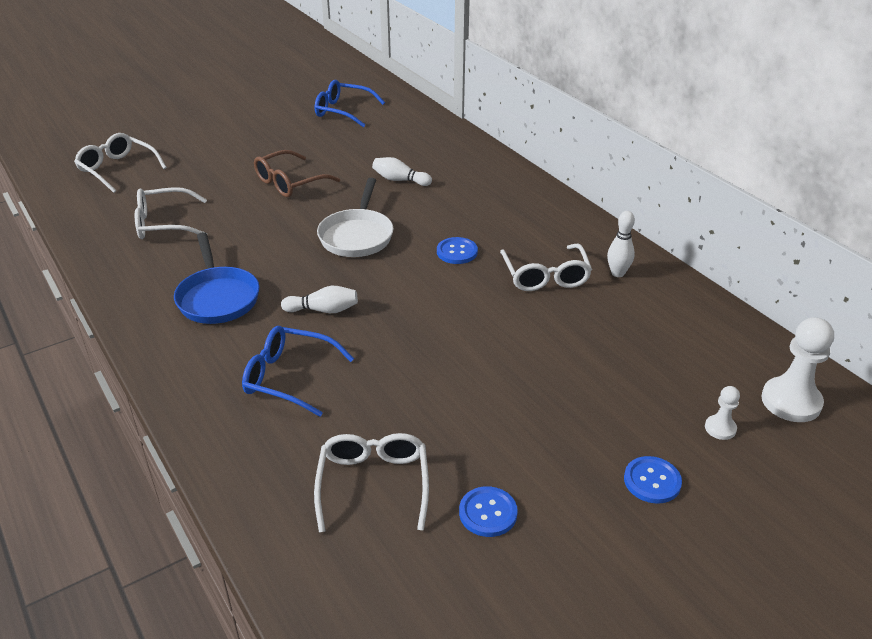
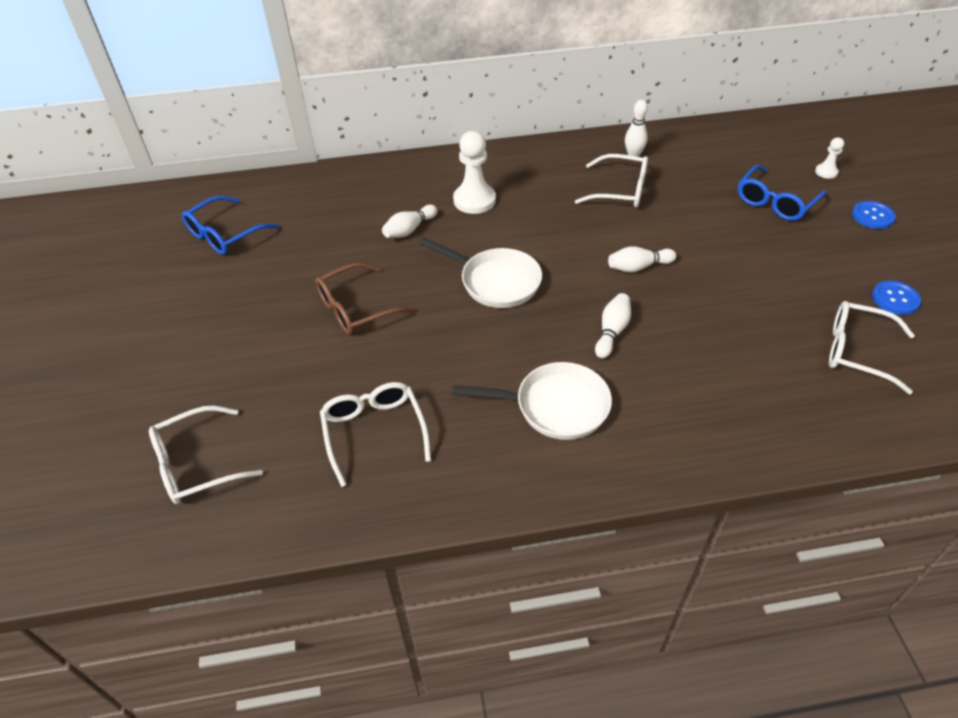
camera: 65 degrees left, 10 degrees up
white glasses [135,187,207,239] -> white glasses turned 150 degrees clockwise [320,382,431,487]
blue pan [174,232,259,324] -> white pan [452,362,612,440]
blue glasses [242,326,354,417] -> blue glasses moved to [738,165,826,221]
brown glasses [254,150,340,197] -> brown glasses turned 75 degrees clockwise [315,263,415,335]
blue button [437,237,478,264] -> none
white pawn [761,317,834,422] -> white pawn moved to [453,131,496,214]
none -> white bowling pin [608,246,676,273]

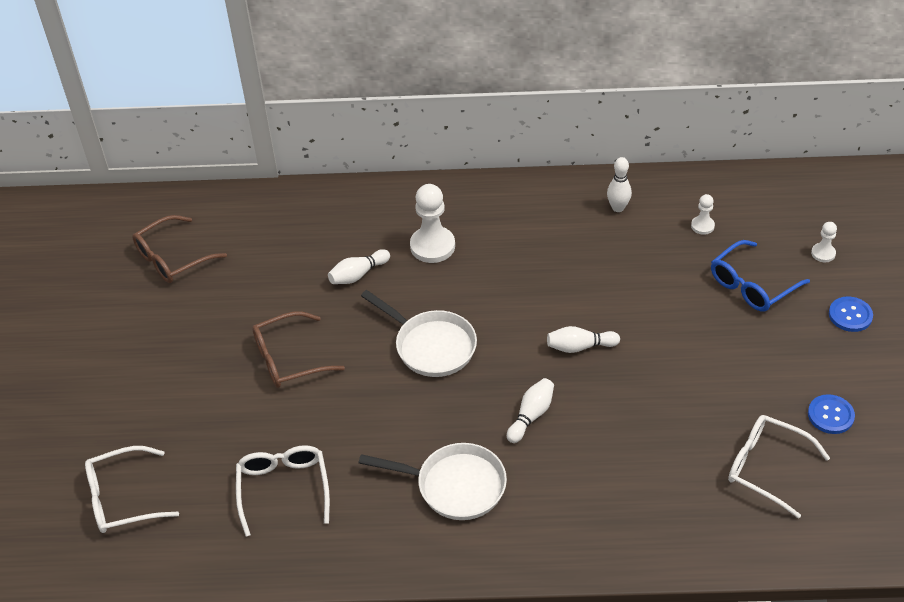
camera: 10 degrees right, 0 degrees up
blue glasses [182,196,279,255] -> brown glasses [132,215,227,283]
white glasses [575,154,648,208] -> none
none -> white pawn [691,194,715,235]

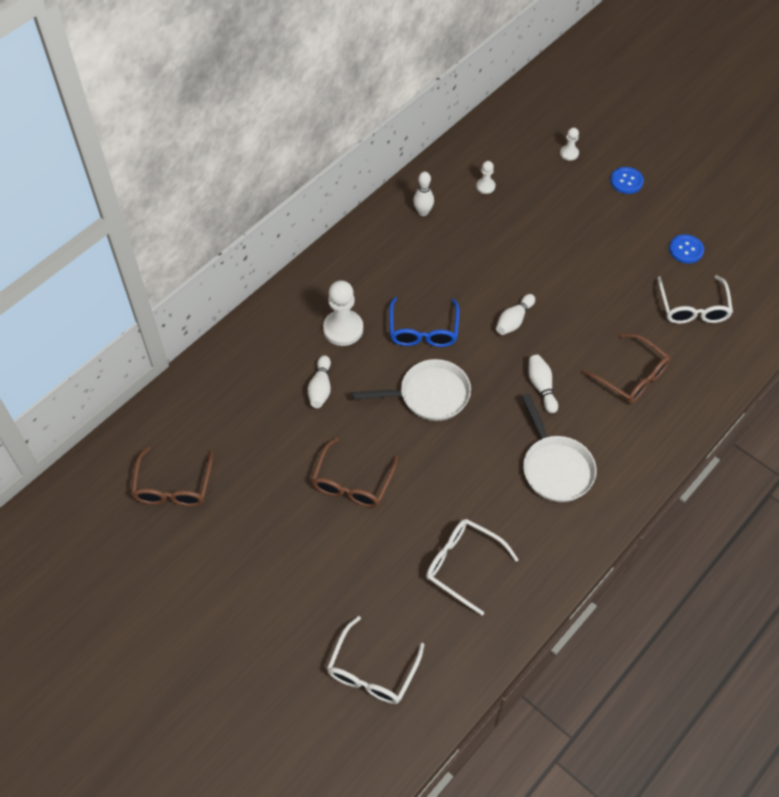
camera: 50 degrees left, 10 degrees up
white pan [359,443,507,520] -> white pan turned 105 degrees clockwise [521,393,597,502]
blue glasses [711,240,810,312] -> blue glasses moved to [389,297,459,347]
white glasses [728,415,830,519] -> white glasses turned 75 degrees counterclockwise [657,275,733,324]
none -> brown glasses [581,333,670,403]

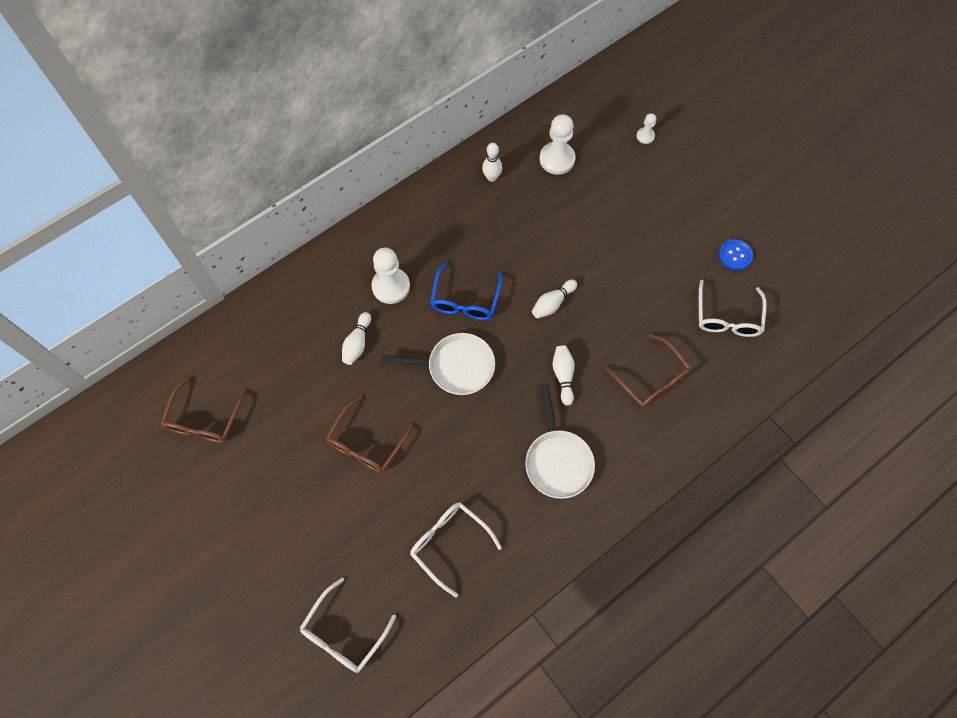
camera: 10 degrees right, 10 degrees up
white pawn [476,161,495,194] -> white pawn [540,114,576,175], size x1.94
blue button [610,167,644,194] -> none

